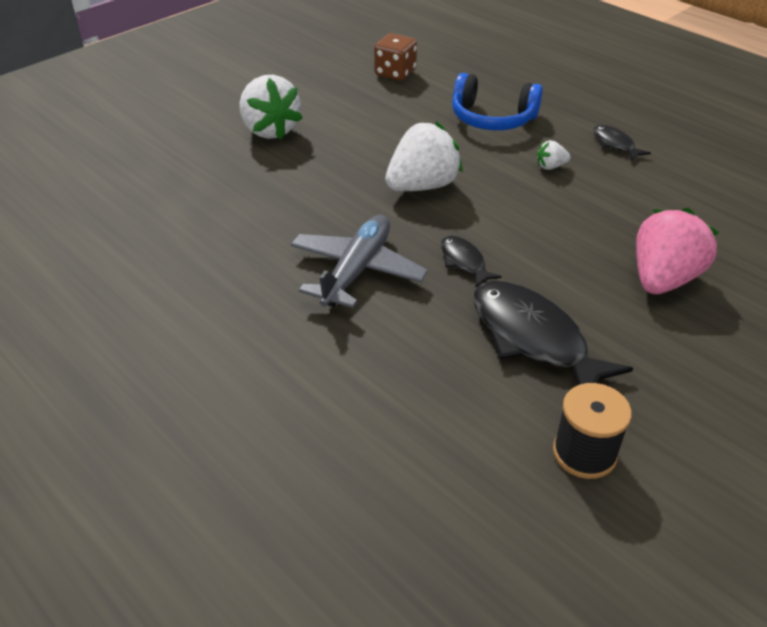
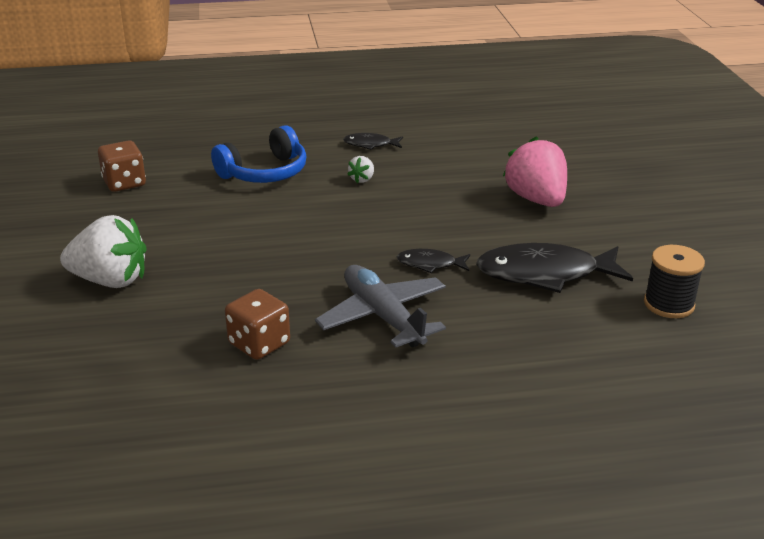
camera: 55 degrees left, 10 degrees down
white strawberry [385,122,463,191] -> none
none -> brown dice [225,289,290,360]

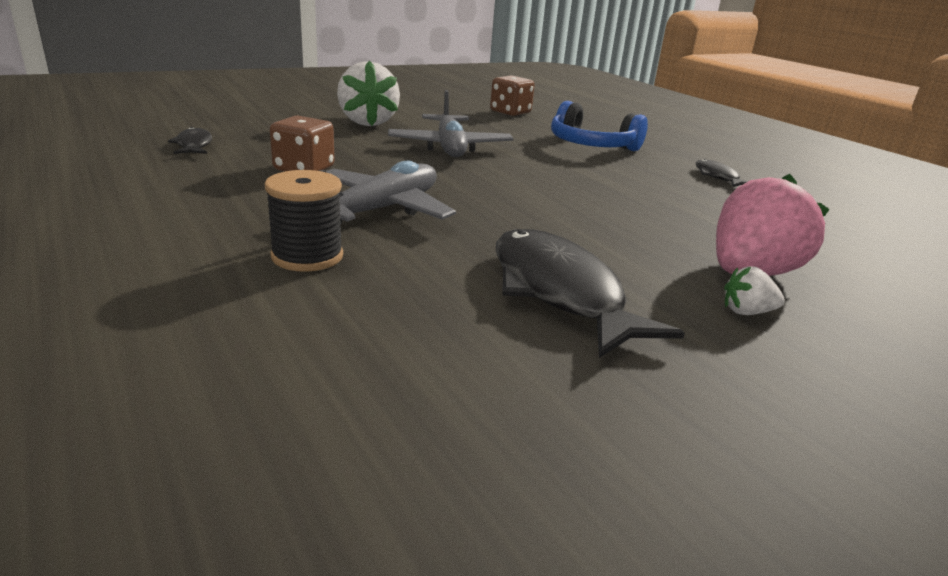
camera: 65 degrees right, 5 degrees down
white strawberry [347,156,374,183] -> white strawberry moved to [724,267,785,315]
black fish [397,249,470,273] -> black fish moved to [168,127,212,154]
black spool [644,245,705,318] -> black spool moved to [264,170,343,272]
none -> grey plane [388,90,513,157]

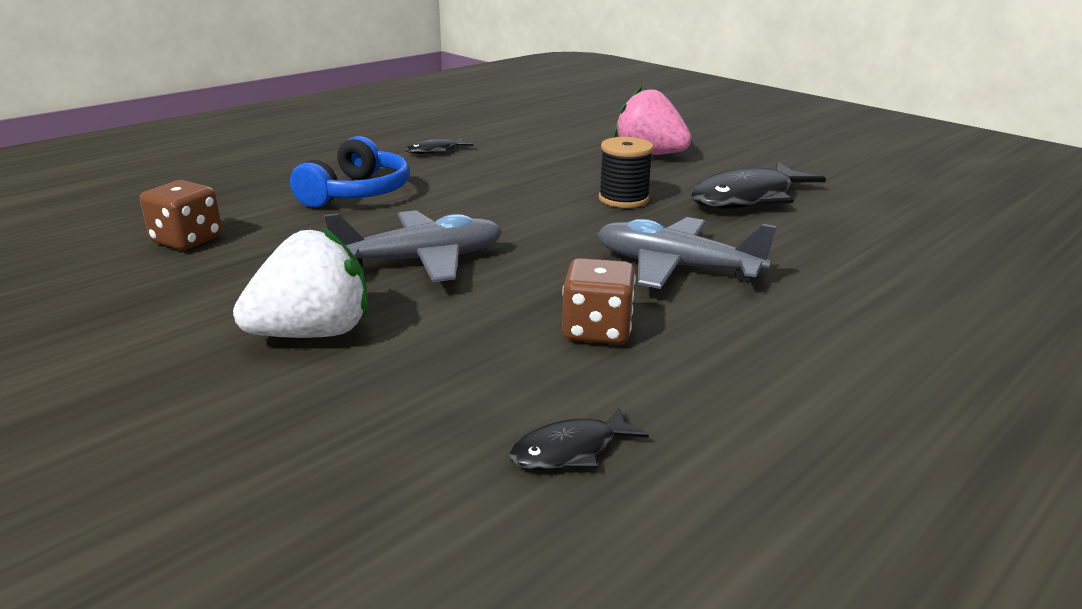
camera: 100 degrees left, 0 degrees up
black spool [264,170,343,272] -> black spool moved to [599,137,654,208]
white strawberry [724,267,785,315] -> none

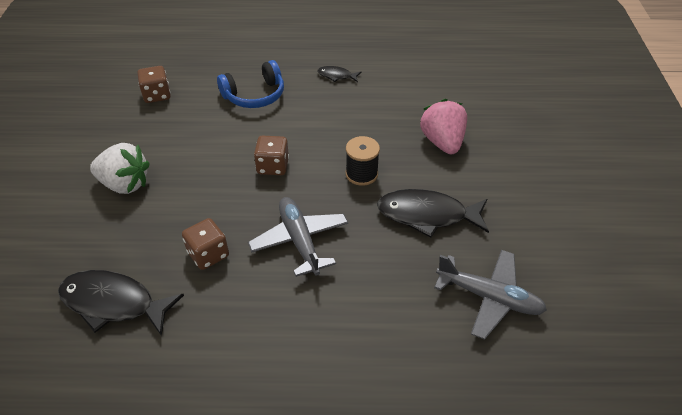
camera: 45 degrees right, 20 degrees up
grey plane [324,210,502,283] -> grey plane moved to [434,250,547,340]
black fish [509,407,649,470] -> black fish [58,270,184,336], size x2.02
none -> brown dice [254,136,289,175]

